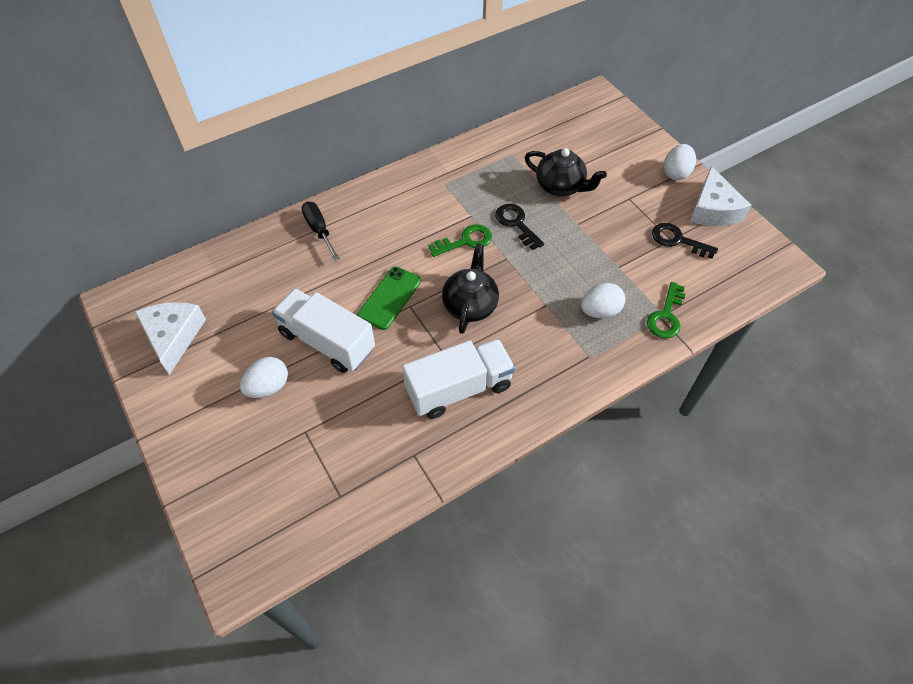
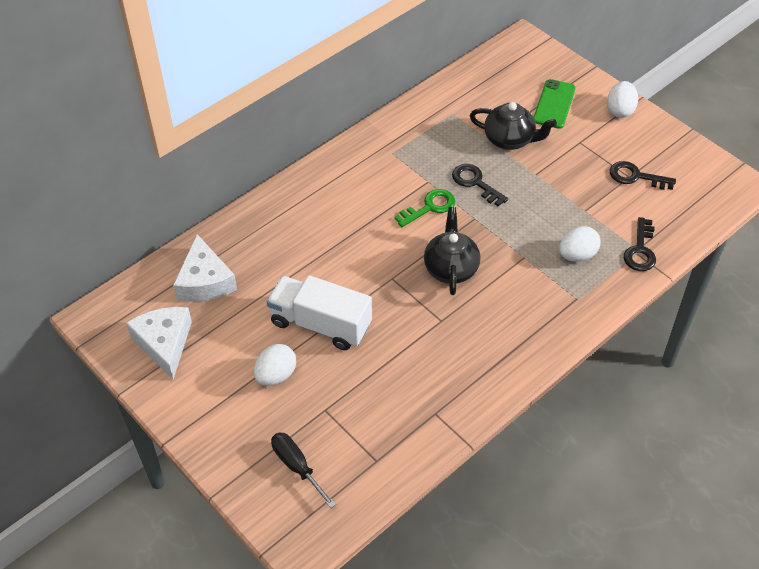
camera: 10 degrees left, 5 degrees down
black screwdriver [301,202,340,260] -> black screwdriver moved to [271,432,336,508]
green phone [357,266,421,330] -> green phone moved to [534,79,576,129]
white truck [402,339,515,419] -> none
green key [647,282,685,339] -> black key [624,217,656,271]
white cheese [690,166,752,226] -> white cheese moved to [173,234,237,302]

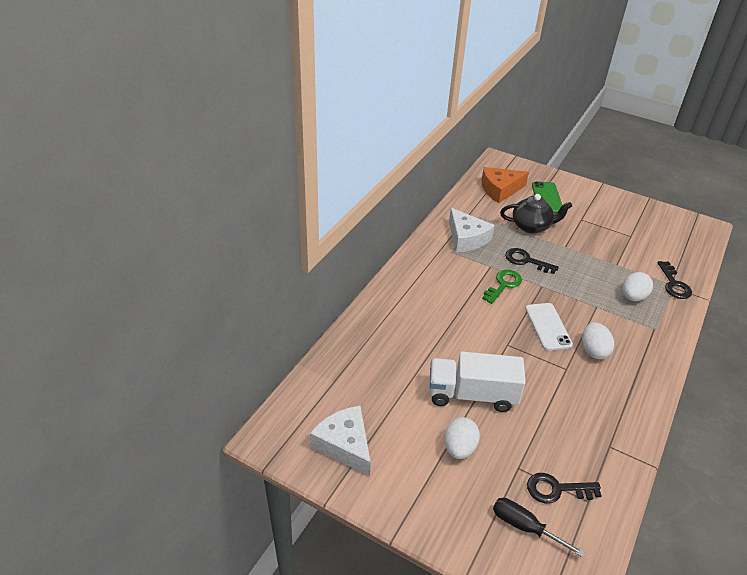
camera: 20 degrees left, 10 degrees down
white cheese [173,234,237,302] -> white cheese moved to [449,208,495,252]
black teapot [424,207,480,295] -> white phone [525,303,573,351]
white egg [607,81,638,118] -> white egg moved to [582,322,614,359]
black key [610,161,676,190] -> black key moved to [527,473,602,504]
none -> orange cheese [481,167,529,203]

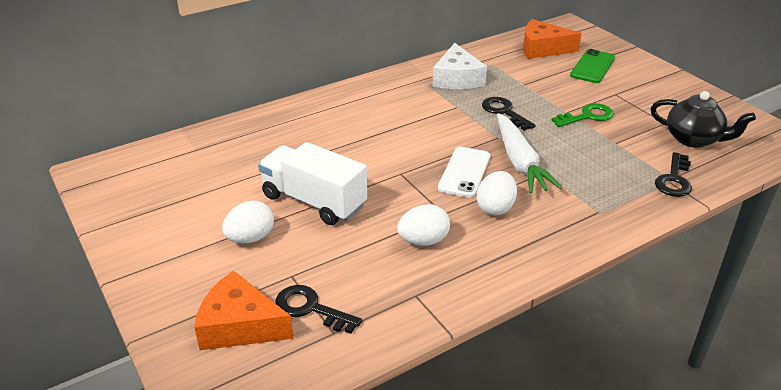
camera: 30 degrees right, 5 degrees down
white cheese [310,406,371,476] -> none
green key [482,270,522,304] -> green key moved to [552,103,614,127]
black screwdriver [493,498,585,557] -> orange cheese [194,270,294,350]
black teapot [500,194,572,234] -> black teapot moved to [651,91,756,148]
white egg [622,272,653,301] -> white egg moved to [397,204,450,246]
none -> white carrot [497,113,562,194]

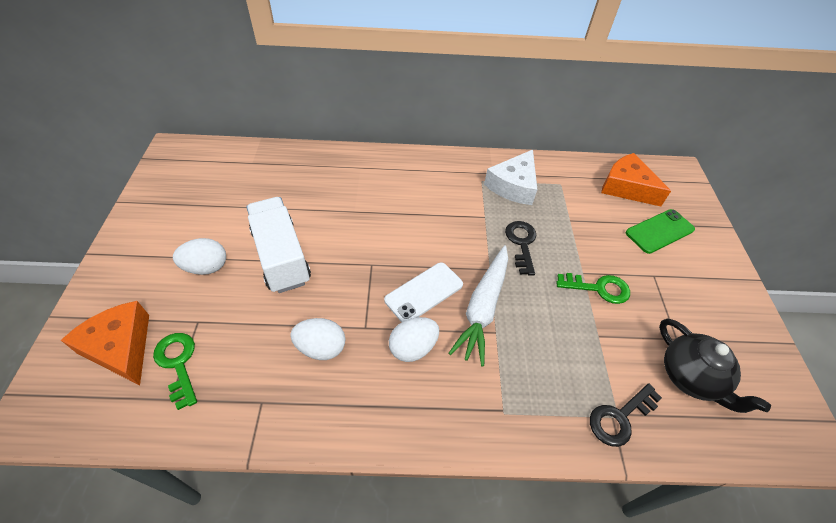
camera: 30 degrees right, 15 degrees up
black key [275,285,362,334] -> green key [153,333,197,410]

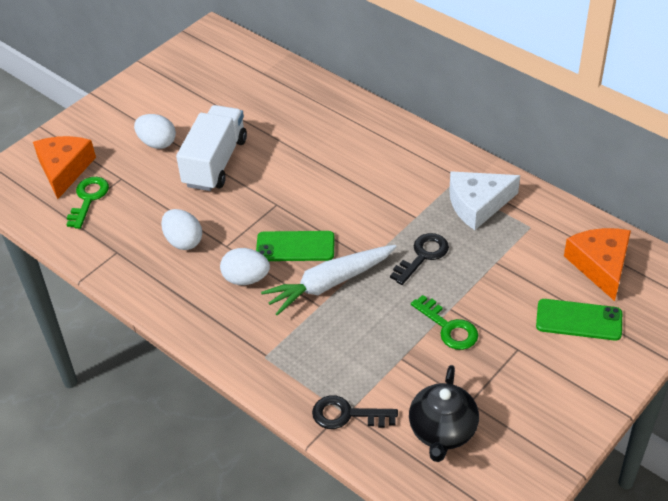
camera: 45 degrees right, 5 degrees down
white phone [384,262,463,322] -> green phone [256,231,335,261]

